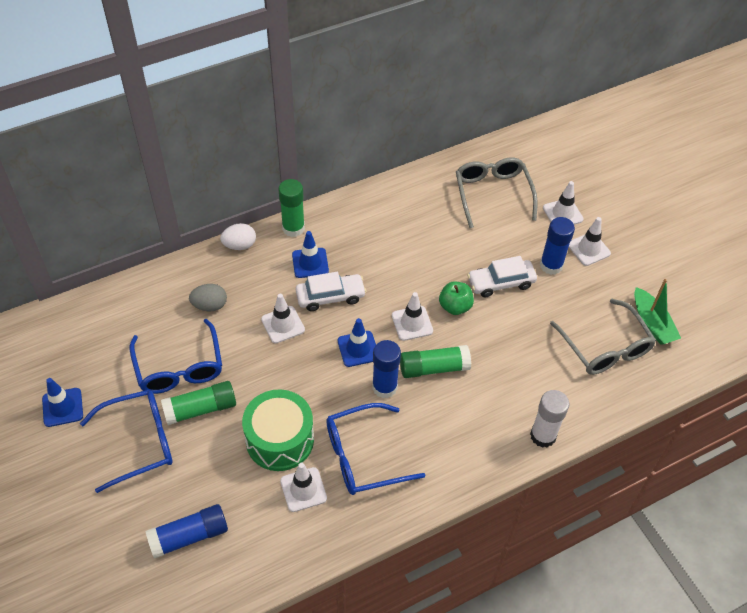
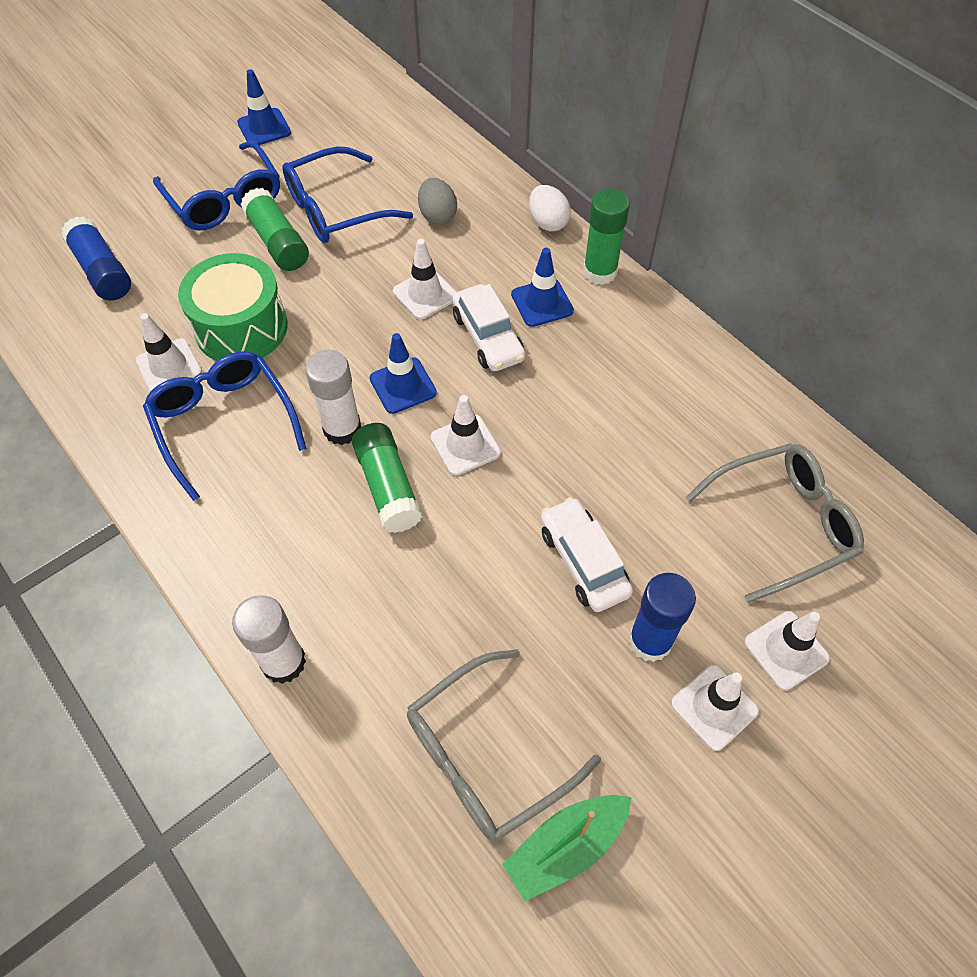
camera: 80 degrees right, 5 degrees up
blue glue stick [372,340,401,398] -> white glue stick [305,350,361,445]
green apple [439,282,474,315] -> none

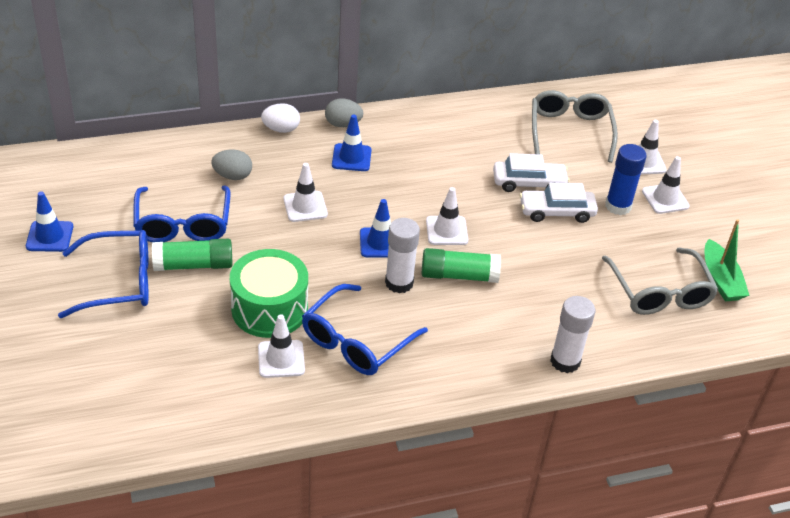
camera: 70 degrees left, 15 degrees down
blue glue stick [61,217,131,300] -> none
blue glasses [143,351,307,501] -> blue glasses turned 45 degrees counterclockwise [302,284,428,375]
white car [452,284,525,371] -> white car moved to [493,153,570,192]
green glue stick [583,189,630,285] -> grey egg [325,99,363,127]

